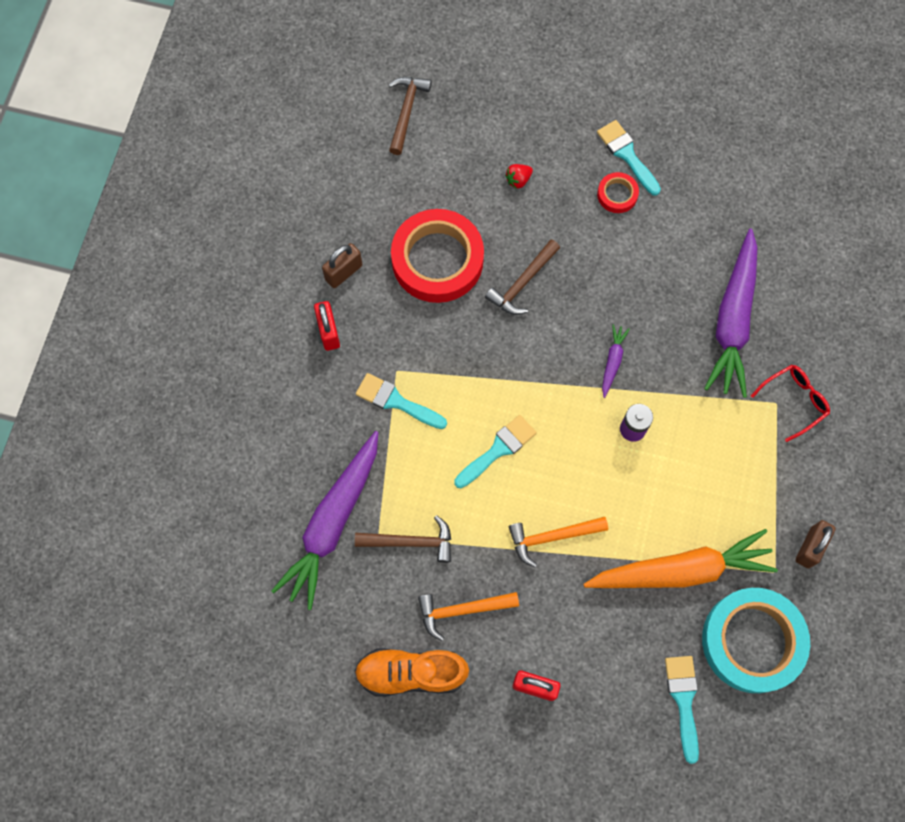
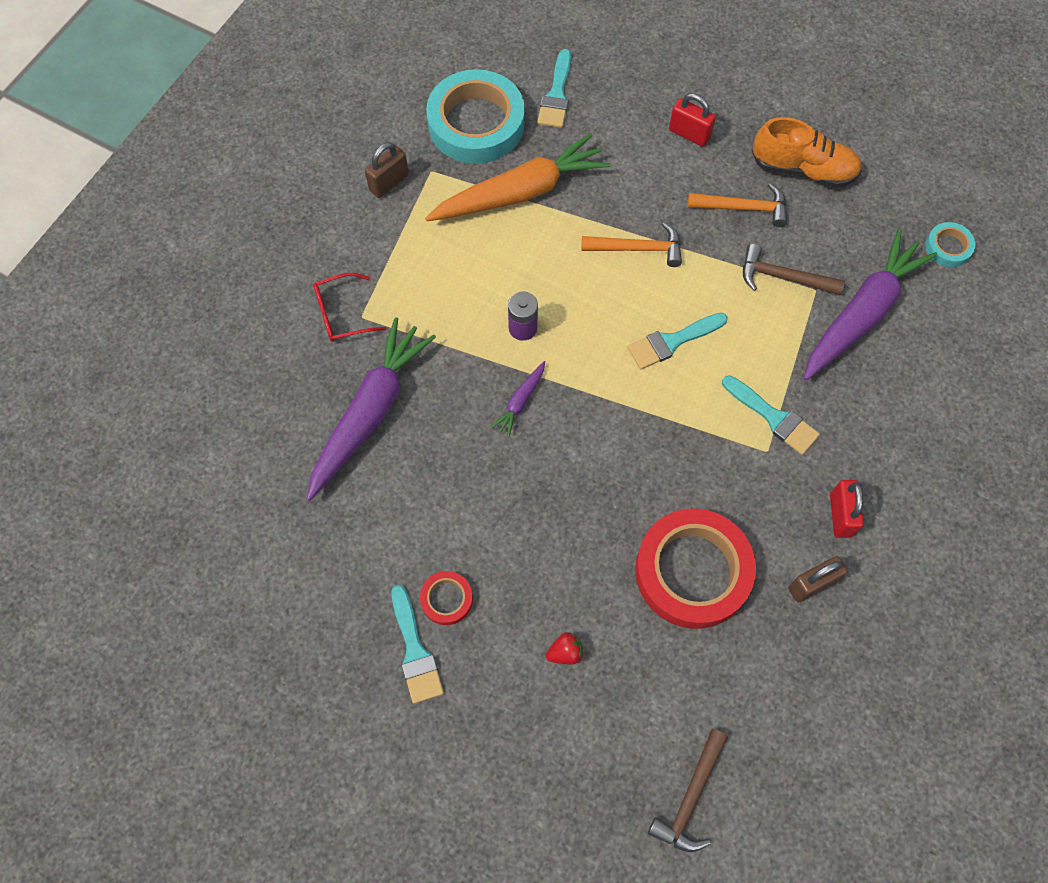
camera: 165 degrees left, 5 degrees down
brown hammer [485,239,560,315] -> none
orange carrot [584,529,778,588] -> orange carrot turned 150 degrees clockwise [425,133,610,221]
none -> turquoise tape [925,222,975,267]

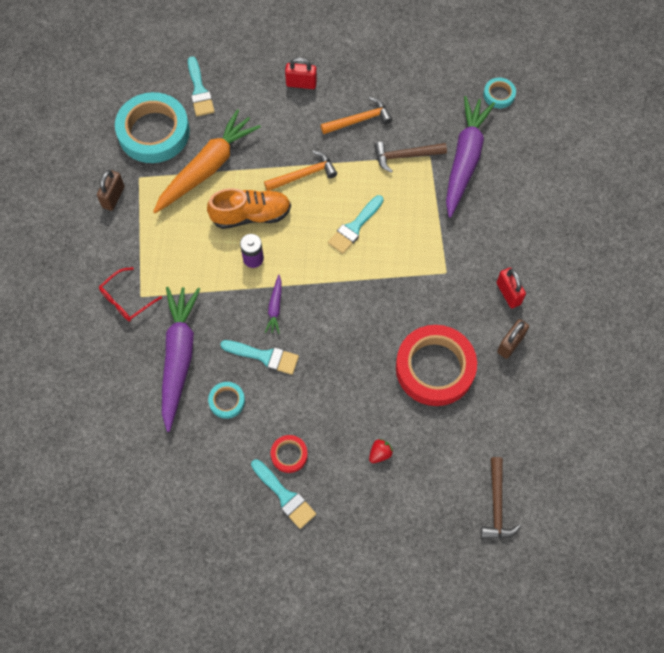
camera: 25 degrees left, 0 degrees up
turquoise brush [722,375,820,455] -> turquoise brush moved to [220,340,299,375]
orange shoe [752,117,862,188] -> orange shoe moved to [207,188,291,229]
none -> turquoise tape [208,382,245,419]

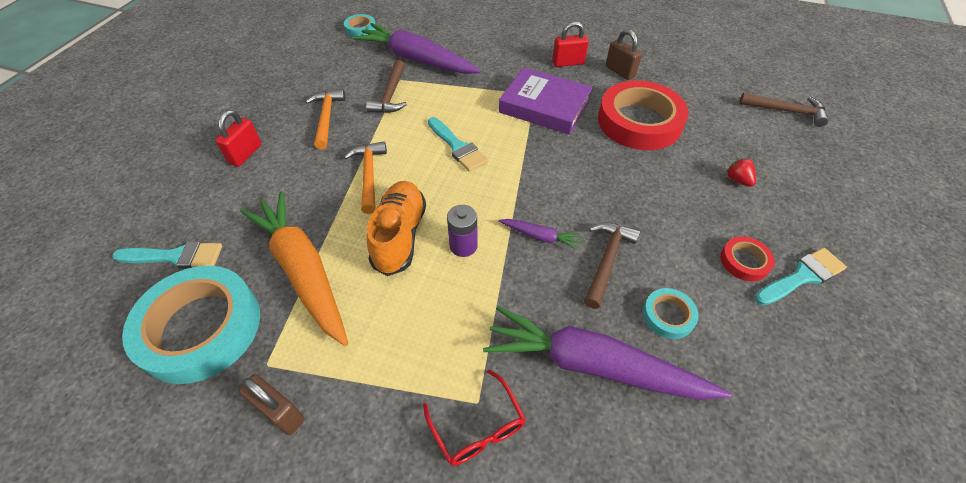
camera: 75 degrees left, 15 degrees down
turquoise brush [220,340,299,375] -> brown hammer [584,222,640,309]
none -> purple book [499,67,593,135]

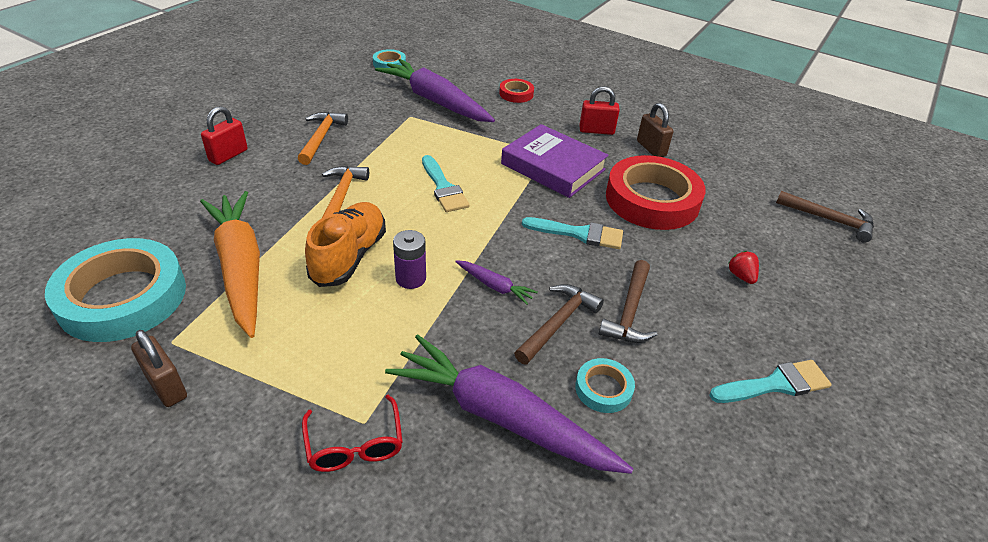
camera: 10 degrees right, 10 degrees down
turquoise brush [112,241,222,269] -> turquoise brush moved to [522,217,623,249]
brown hammer [366,60,407,113] -> brown hammer moved to [599,260,658,343]
red tape [720,236,775,281] -> red tape moved to [499,79,534,103]

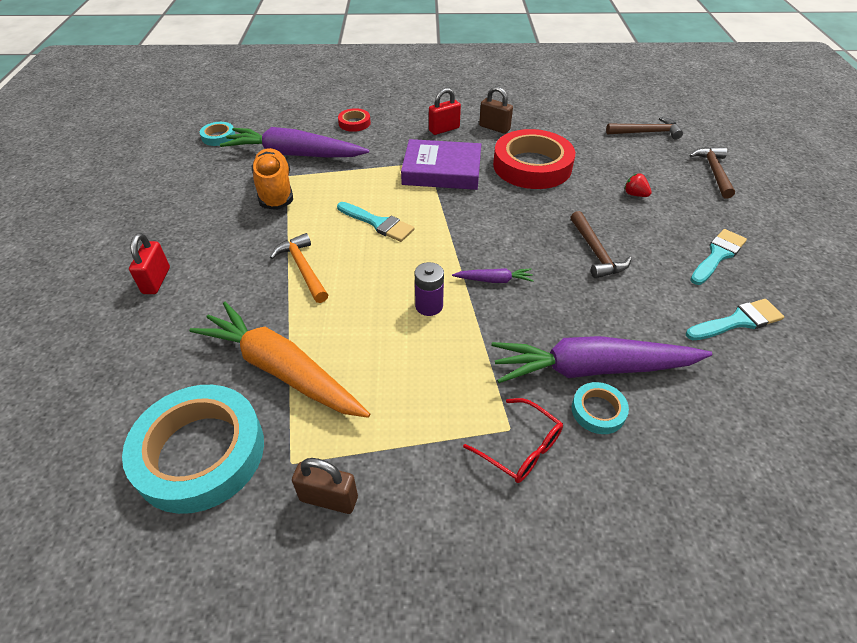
camera: 30 degrees left, 5 degrees up
orange hammer [298,112,348,165] -> none
orange shoe [305,202,386,287] -> orange shoe moved to [252,148,293,210]
brown hammer [514,284,604,365] -> brown hammer moved to [689,147,735,199]
turquoise brush [522,217,623,249] -> turquoise brush moved to [686,299,784,340]
turquoise tape [575,358,635,413] -> turquoise tape moved to [572,382,629,434]

